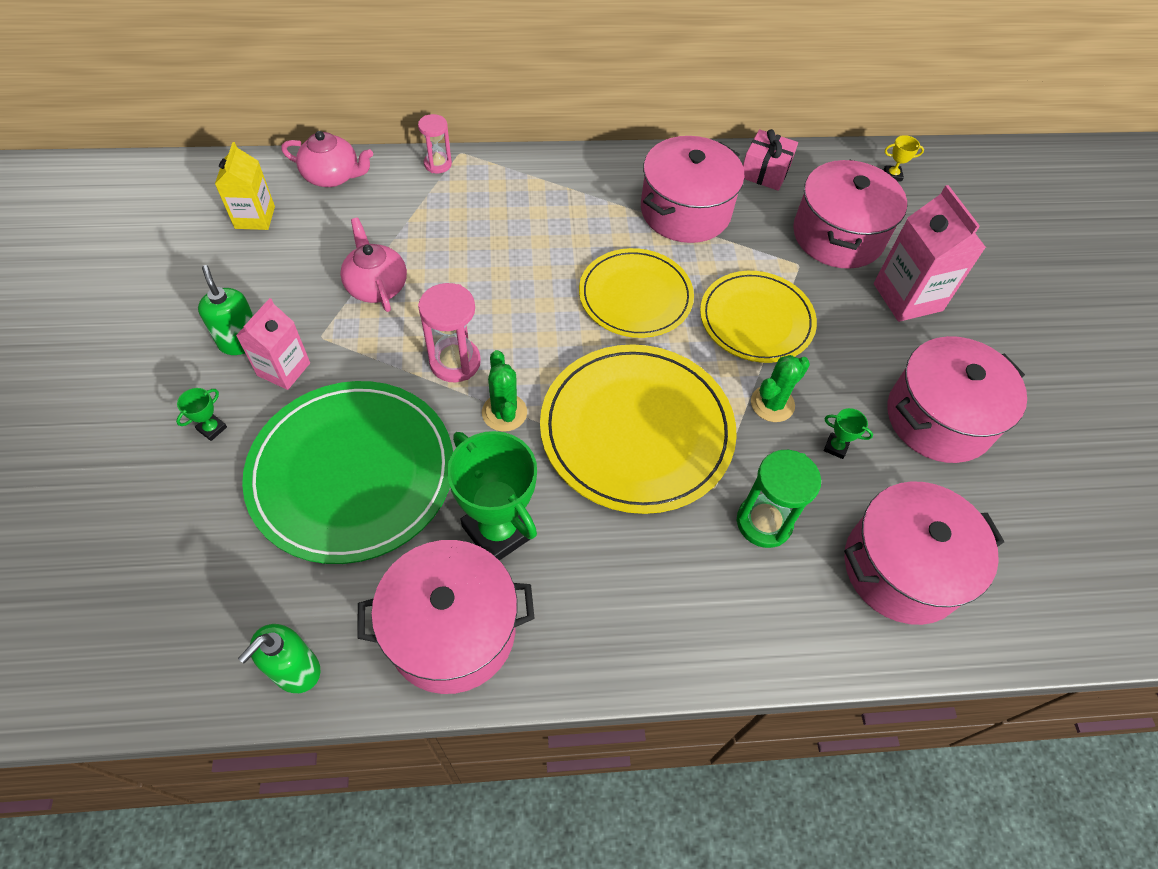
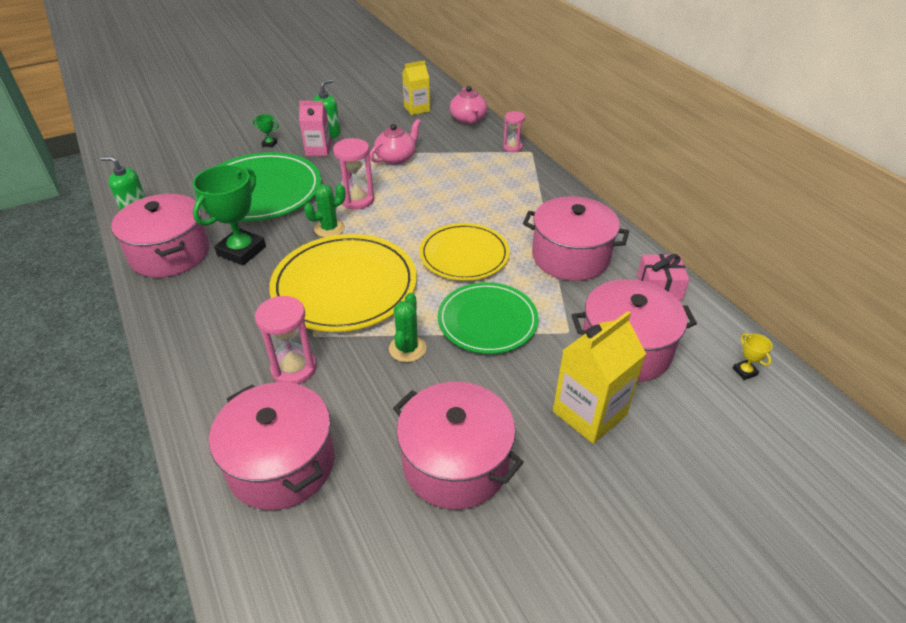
camera: 70 degrees right, 15 degrees down
yellow plate [700,271,817,363] -> green plate [438,282,539,354]
green hourglass [736,450,821,548] -> pink hourglass [255,296,317,384]
green cactus [751,355,810,422] -> green cactus turned 75 degrees clockwise [389,293,426,362]
green trophy [824,408,873,459] -> none
pink carton [874,185,986,322] -> yellow carton [553,311,646,444]

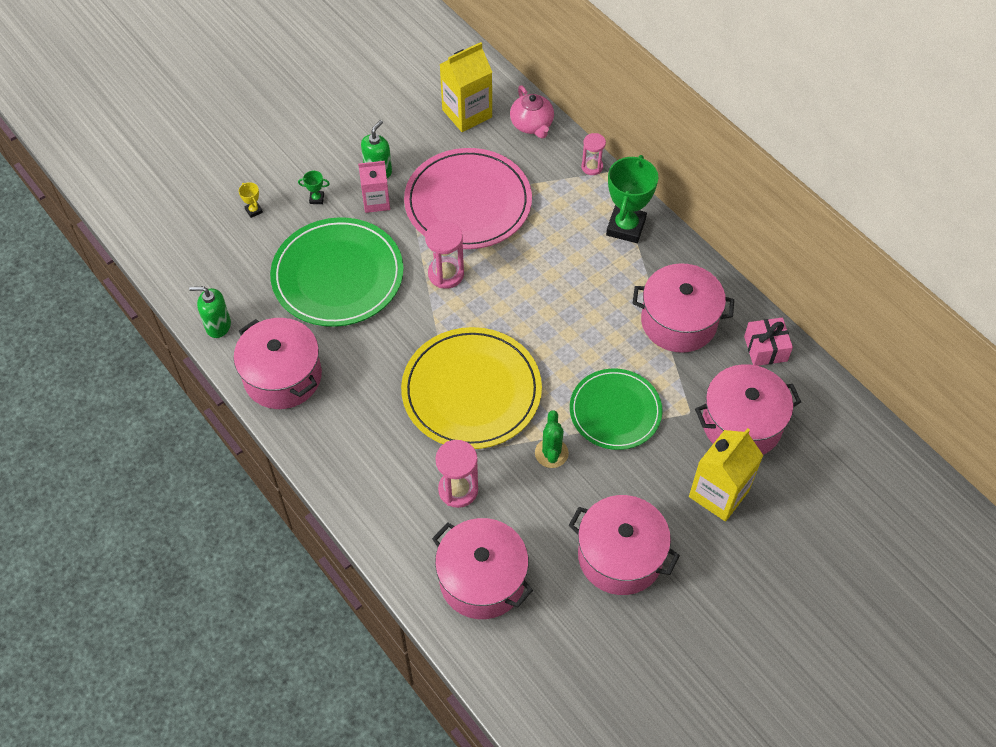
camera: 10 degrees left, 15 degrees up
green trophy [193,165,266,265] -> green trophy moved to [606,155,658,243]
green cactus [304,184,346,237] -> none
pink teapot [370,119,421,165] -> pink plate [404,148,532,249]
yellow carton [402,60,430,115] -> yellow carton [440,42,492,132], size x1.52
yellow plate [419,223,510,281] -> none
yellow trophy [733,333,773,380] -> yellow trophy moved to [239,182,263,218]

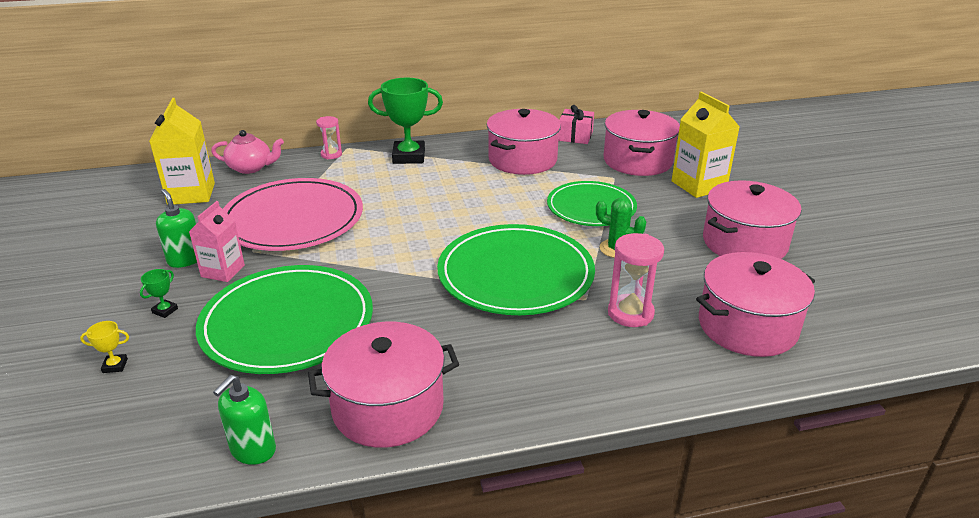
camera: 65 degrees left, 25 degrees down
yellow plate [401,327,542,449] -> green plate [437,224,595,315]
pink hourglass [425,221,464,289] -> none
green trophy [606,155,658,243] -> green trophy turned 45 degrees counterclockwise [368,78,443,164]

